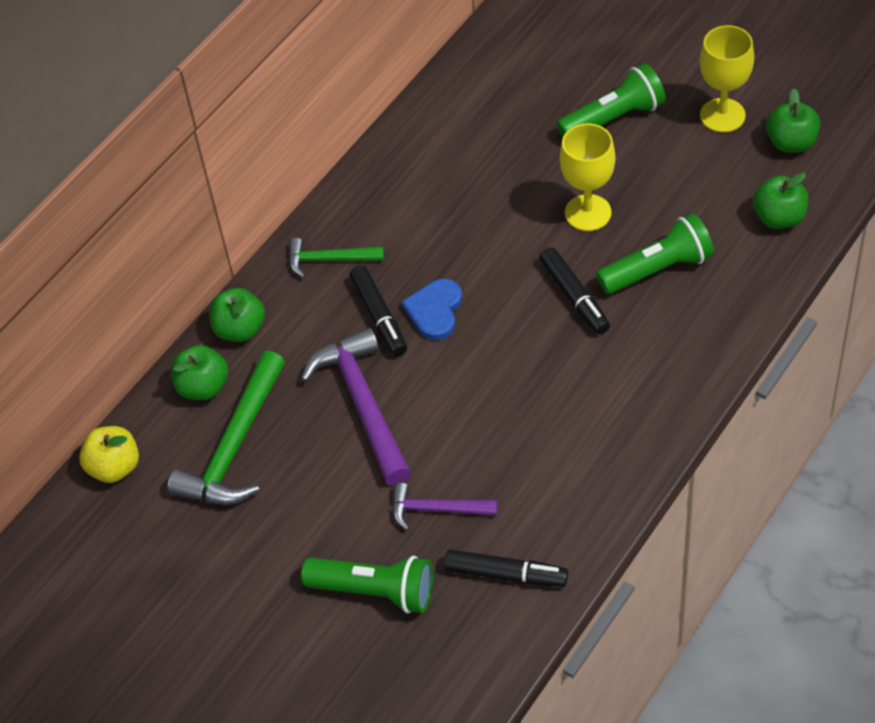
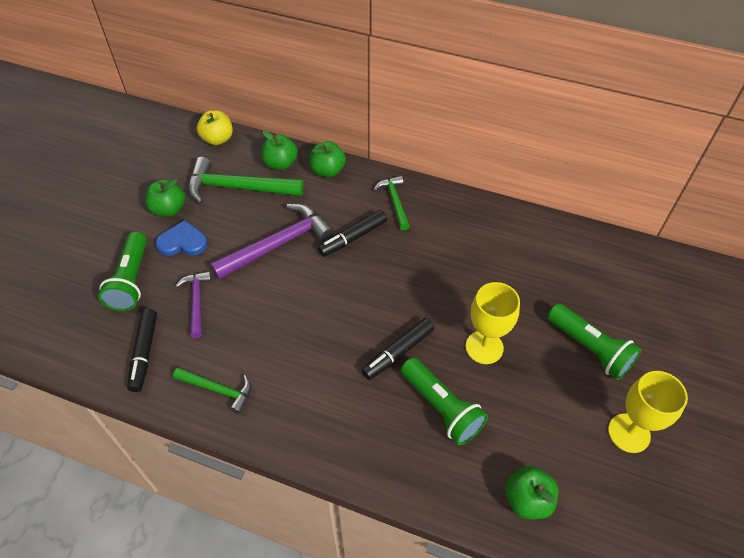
camera: 70 degrees right, 0 degrees up
blue heart [401,279,462,340] -> blue heart moved to [155,220,207,256]
green apple [766,88,820,153] -> green apple moved to [145,179,185,217]
none -> green hammer [173,368,251,414]

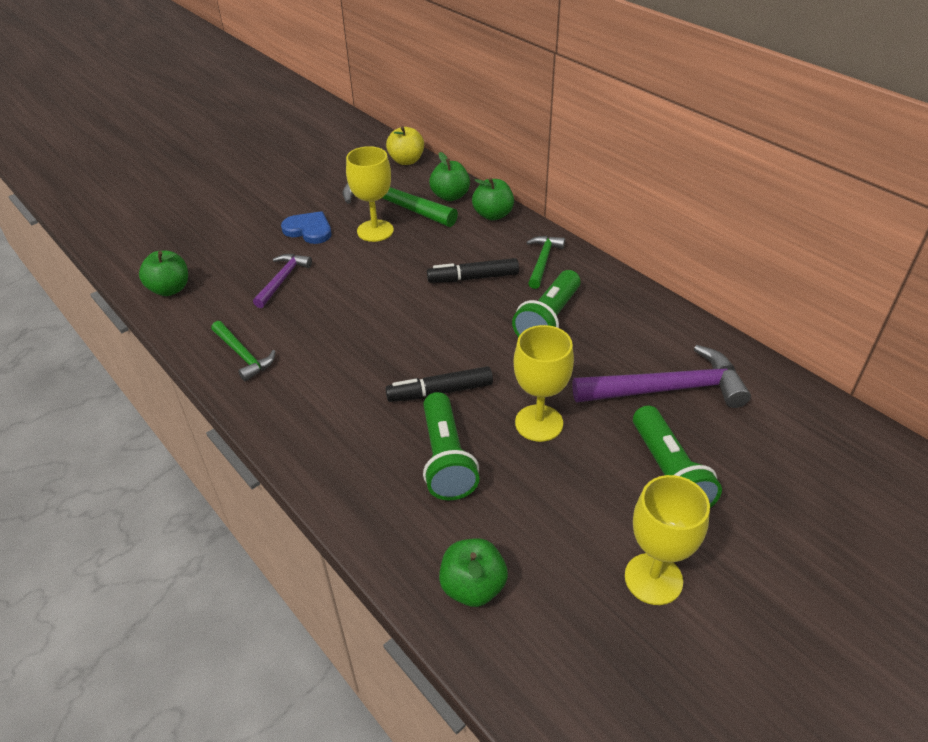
camera: 30 degrees right, 10 degrees down
green flashlight [98,232,147,311] -> green flashlight moved to [512,270,581,337]
black marker [127,308,157,392] -> none
green apple [145,179,185,217] -> green apple moved to [139,251,188,296]
purple hammer [210,204,335,280] -> purple hammer moved to [572,345,751,408]
none -> yellow goblet [346,146,394,242]

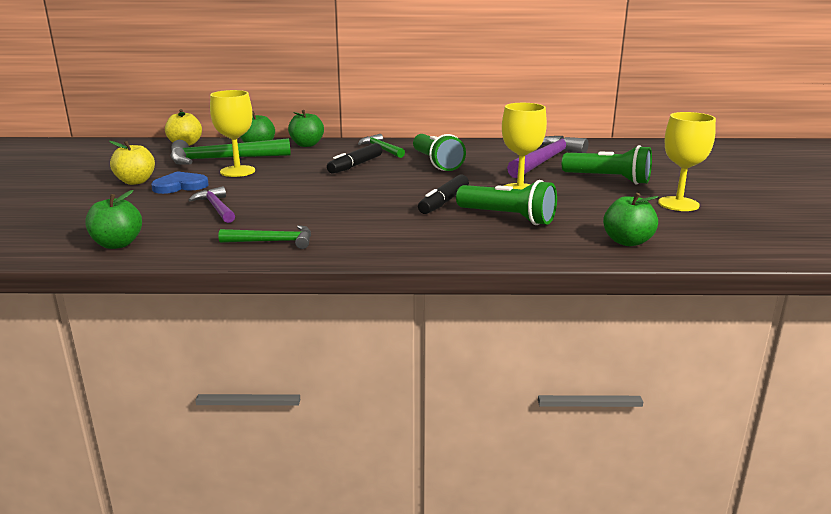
camera: 50 degrees left, 20 degrees down
none -> yellow apple [109,141,155,185]

